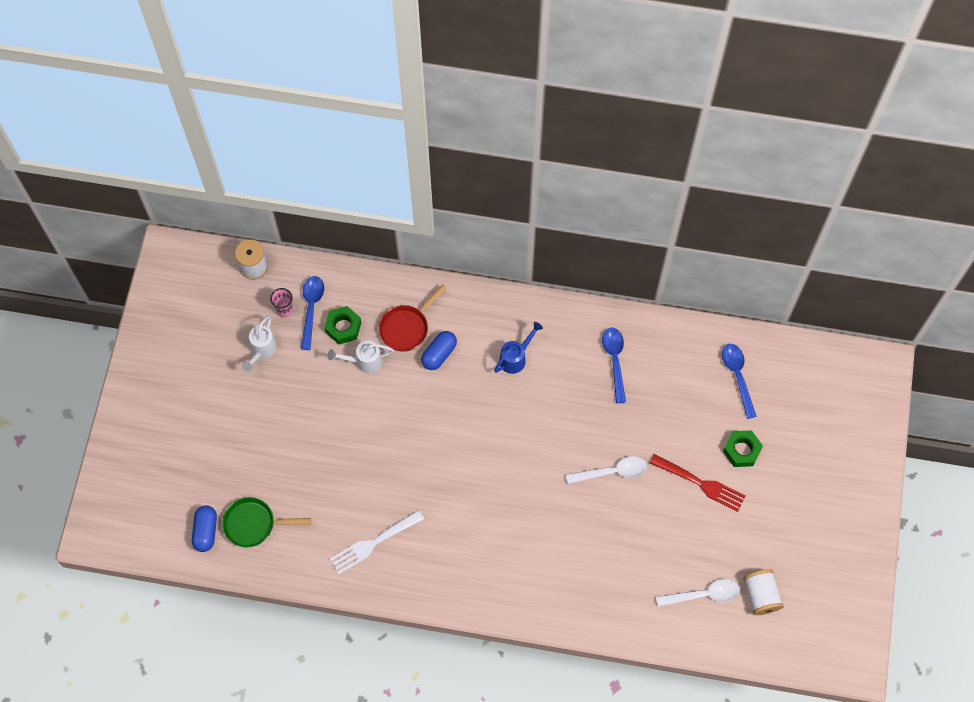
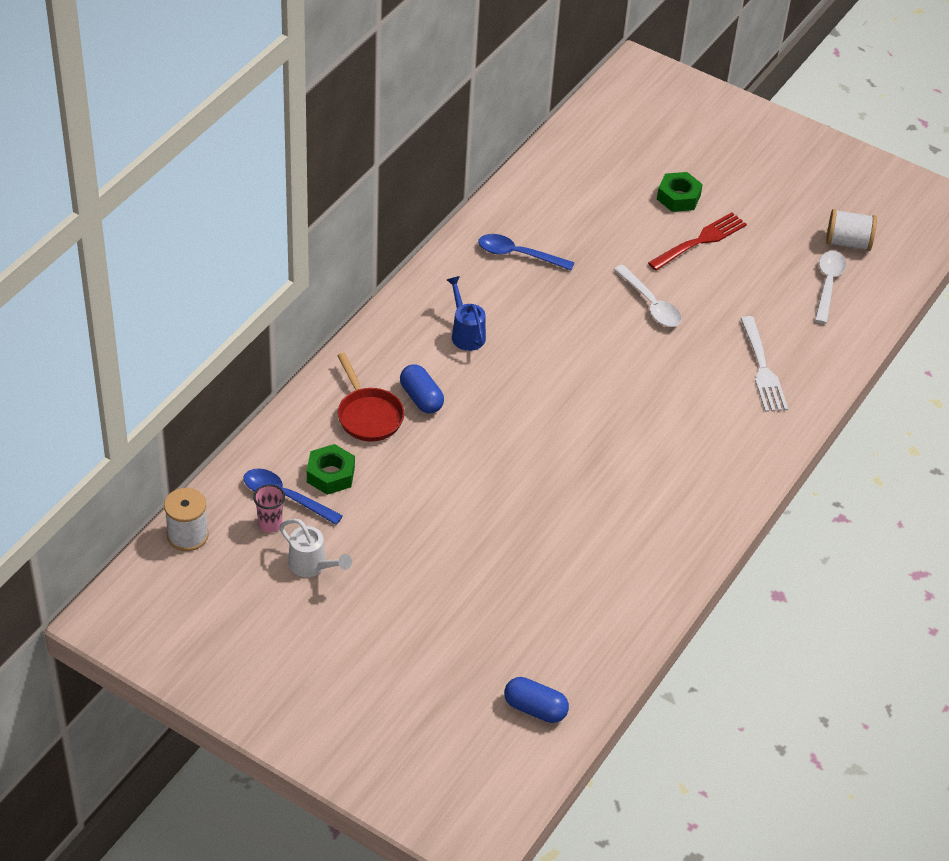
camera: 70 degrees left, 20 degrees down
green pan [222,497,311,547] -> none
white watering can [328,341,394,373] -> none
white fork [330,510,424,574] -> white fork moved to [740,316,788,412]
white spoon [566,456,647,484] -> white spoon turned 135 degrees clockwise [614,265,681,327]
blue spoon [722,344,757,419] -> none

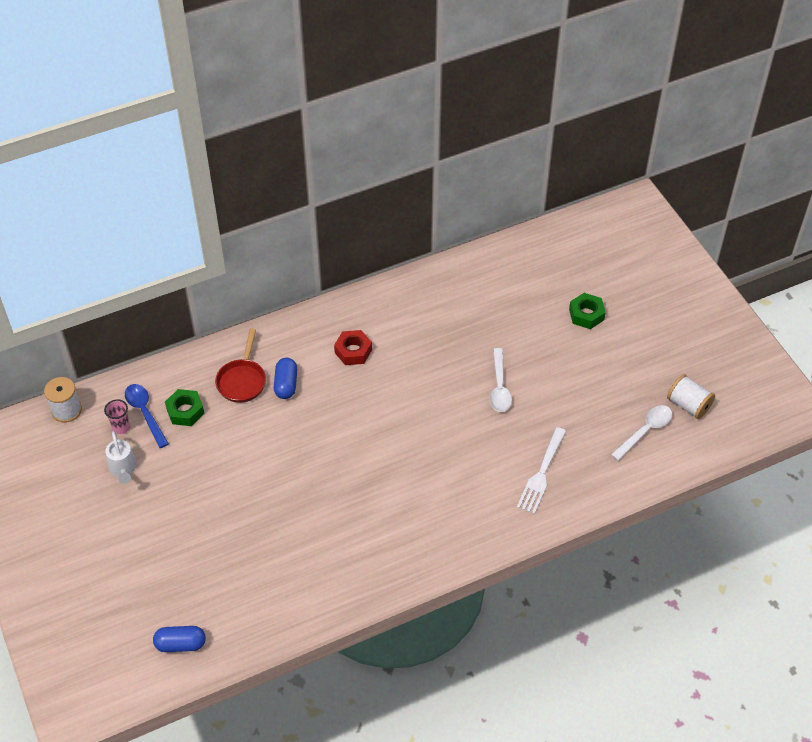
camera: 35 degrees right, 5 degrees up
blue watering can [447,276,486,351] -> red nut [334,330,372,365]
blue spoon [478,234,575,270] -> none
blue capsule [504,677,569,723] -> blue capsule turned 60 degrees counterclockwise [153,626,206,652]
red fork [648,212,747,271] -> none

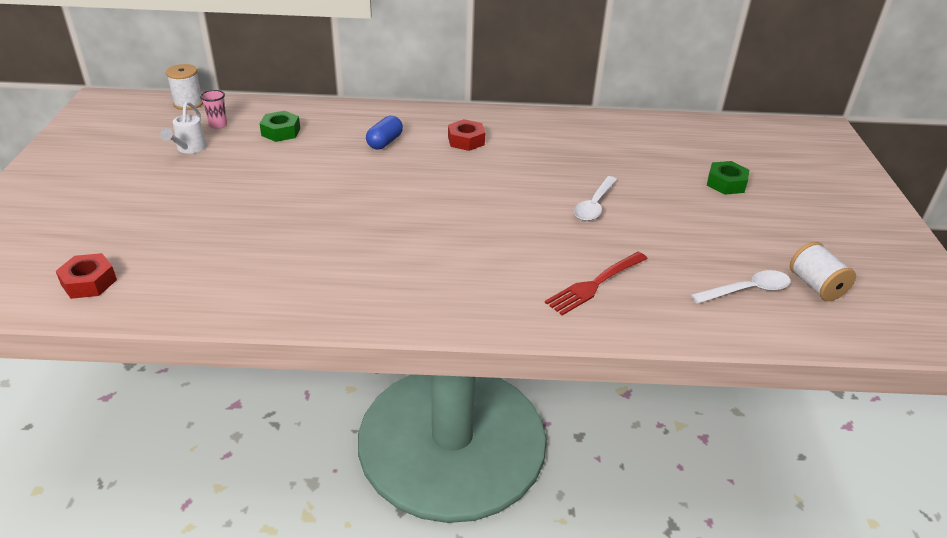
camera: 25 degrees right, 15 degrees down
blue spoon [125,384,169,448] -> none
blue capsule [153,626,206,652] -> red nut [56,253,117,299]
red pan [215,328,266,403] -> none
white fork [517,427,566,514] -> red fork [545,252,647,315]

